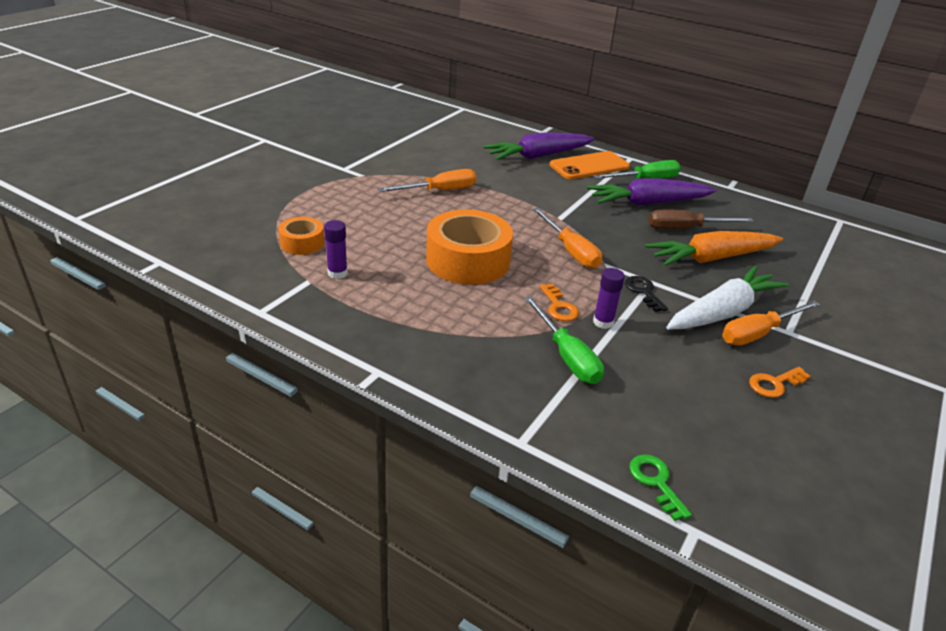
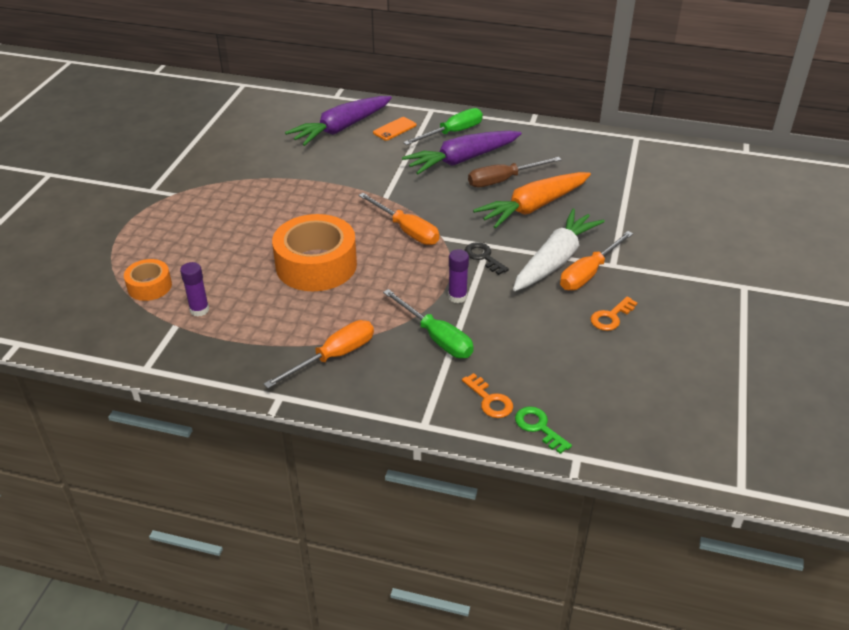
camera: 15 degrees left, 5 degrees up
orange screwdriver [378,169,476,192] -> orange screwdriver moved to [264,320,374,388]
orange key [540,284,579,321] -> orange key moved to [462,373,513,418]
orange phone [550,151,630,179] -> orange phone [373,117,417,141], size x0.56

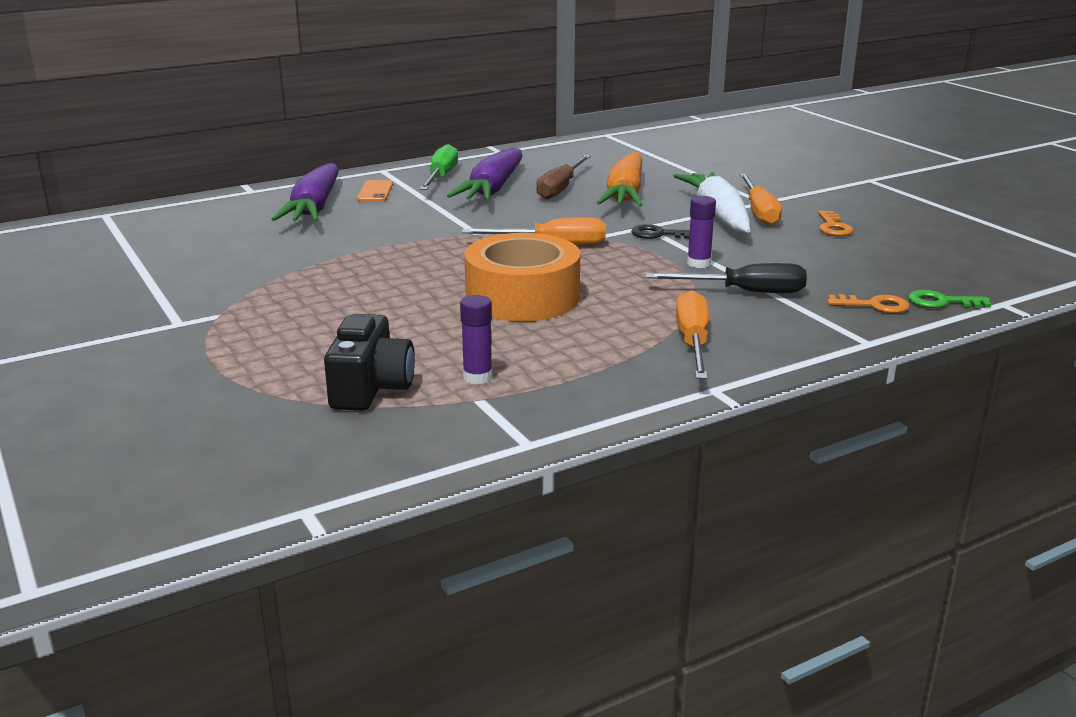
camera: 45 degrees left, 15 degrees down
orange tape [124,259,172,301] -> black camera [324,314,415,411]
green screwdriver [383,289,474,358] -> black screwdriver [645,263,807,293]

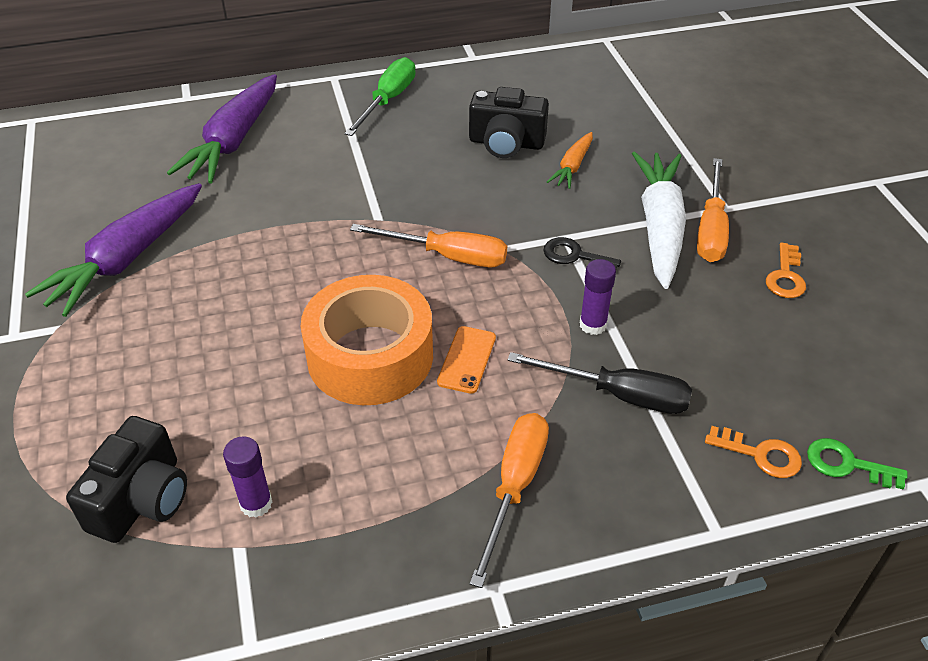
camera: 15 degrees right, 20 degrees up
orange phone [357,180,393,201] -> orange phone moved to [437,326,496,394]
purple carrot [447,148,522,201] -> purple carrot moved to [25,183,202,317]
brown screwdriver [536,155,591,199] -> black camera [469,87,549,158]
orange carrot [597,152,642,207] -> orange carrot [547,132,593,189], size x0.50

